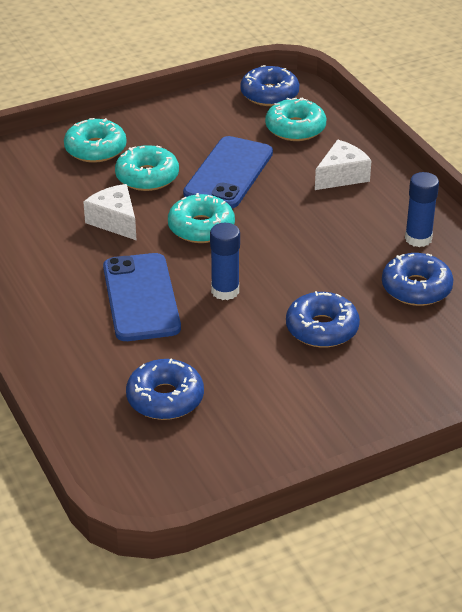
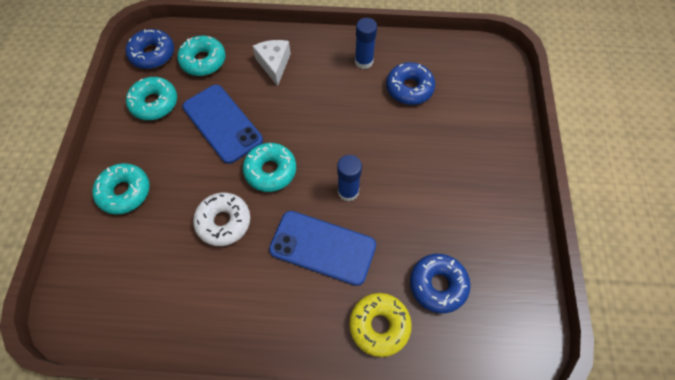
camera: 60 degrees left, 25 degrees up
white cheese [83,184,137,241] -> white donut [193,193,250,246]
turquoise donut [115,145,179,191] -> turquoise donut moved to [126,77,177,120]
blue donut [286,291,360,348] -> none
none -> yellow donut [349,293,412,357]

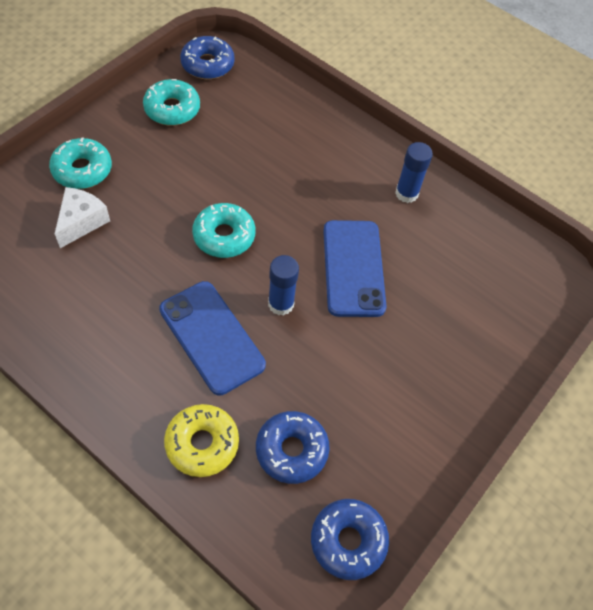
camera: 30 degrees right, 5 degrees down
turquoise donut [177,36,226,76] -> none
blue phone [183,85,263,164] -> blue phone moved to [323,220,386,317]
white donut [193,193,250,246] -> none
white cheese [253,40,291,86] -> white cheese moved to [55,187,110,248]
blue donut [386,62,435,105] -> blue donut moved to [311,499,389,580]

